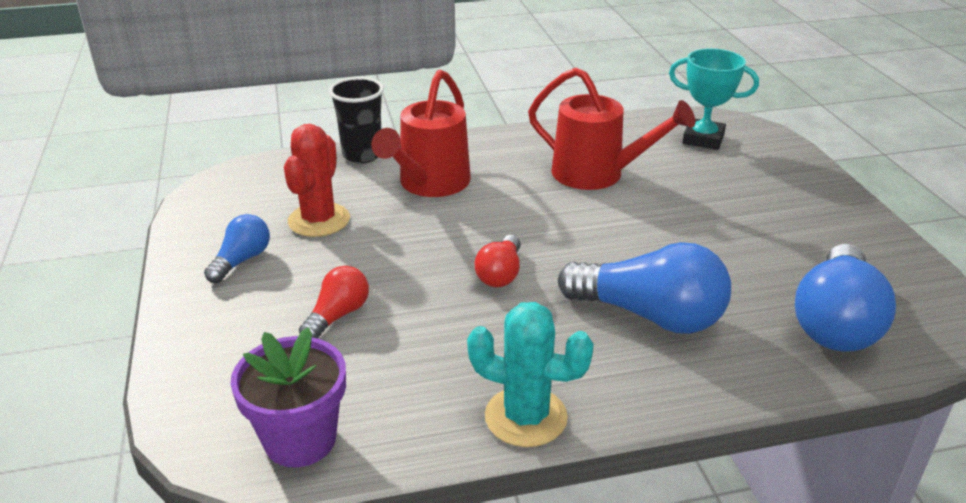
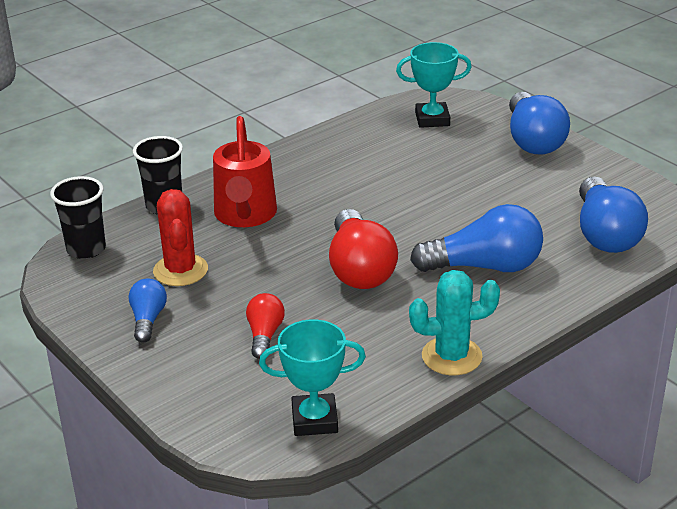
camera: 25 degrees left, 0 degrees up
purple flower pot [230,327,346,467] -> turquoise trophy [259,319,366,436]
red light bulb [474,235,521,287] -> red light bulb [329,209,398,289], size x1.86
red watering can [528,67,695,190] -> none
none -> black cup [50,176,106,259]
none -> blue light bulb [509,92,570,154]

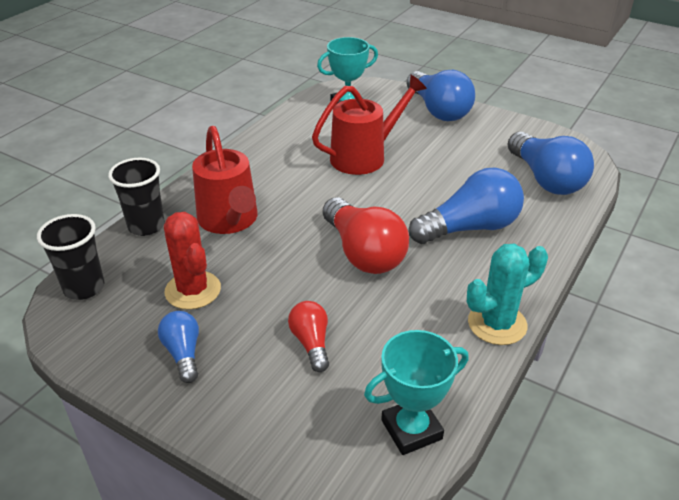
camera: 20 degrees left, 5 degrees up
none -> red watering can [312,75,427,175]

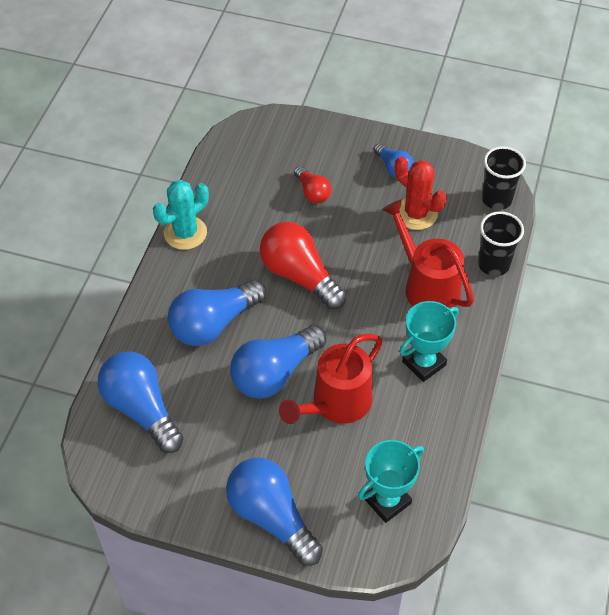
camera: 165 degrees right, 15 degrees up
turquoise trophy [364,330,469,455] -> turquoise trophy moved to [399,301,459,382]
none -> blue light bulb [230,325,326,399]

